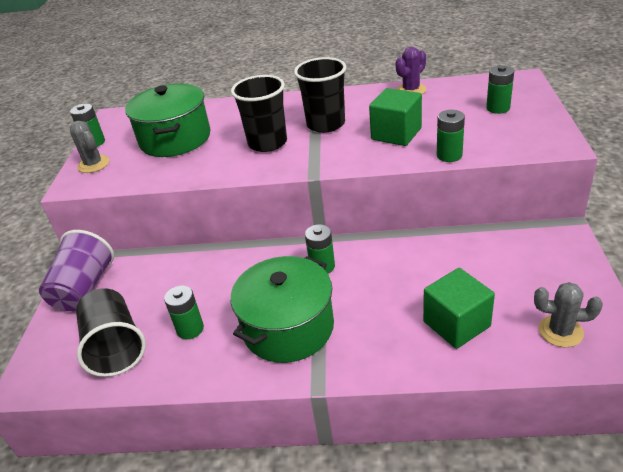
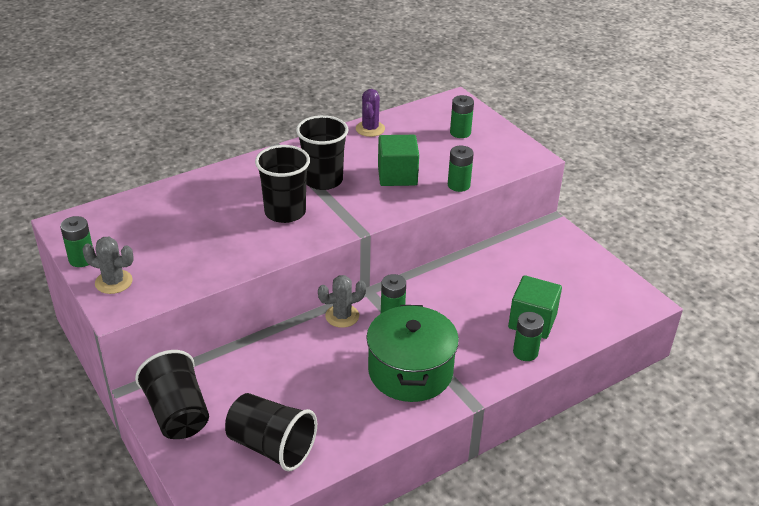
camera: 40 degrees left, 0 degrees up
purple cup [39,230,114,311] -> black cup [135,350,209,439]
green pot [125,83,210,157] -> none
green battery [164,285,204,339] -> green battery moved to [513,312,544,361]
grey cactus [534,282,603,347] -> grey cactus moved to [318,275,366,328]

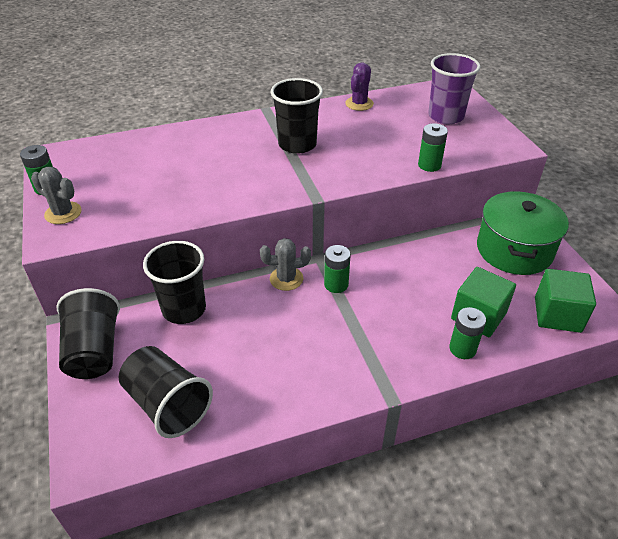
camera: 15 degrees right, 5 degrees up
black cup [255,145,310,223] -> black cup moved to [143,241,206,324]
green pot [366,305,459,402] -> green pot moved to [477,191,569,275]
green cube [378,135,419,186] -> green cube moved to [535,269,596,333]
green battery [450,95,474,138] -> purple cup [428,53,480,124]

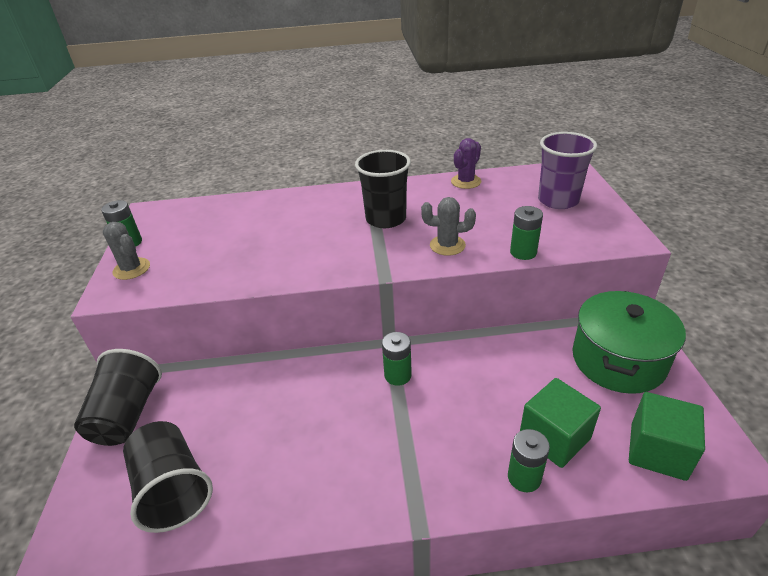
camera: 15 degrees right, 5 degrees down
black cup [143,241,206,324] -> none
grey cactus [260,238,311,291] -> grey cactus moved to [421,197,476,256]

